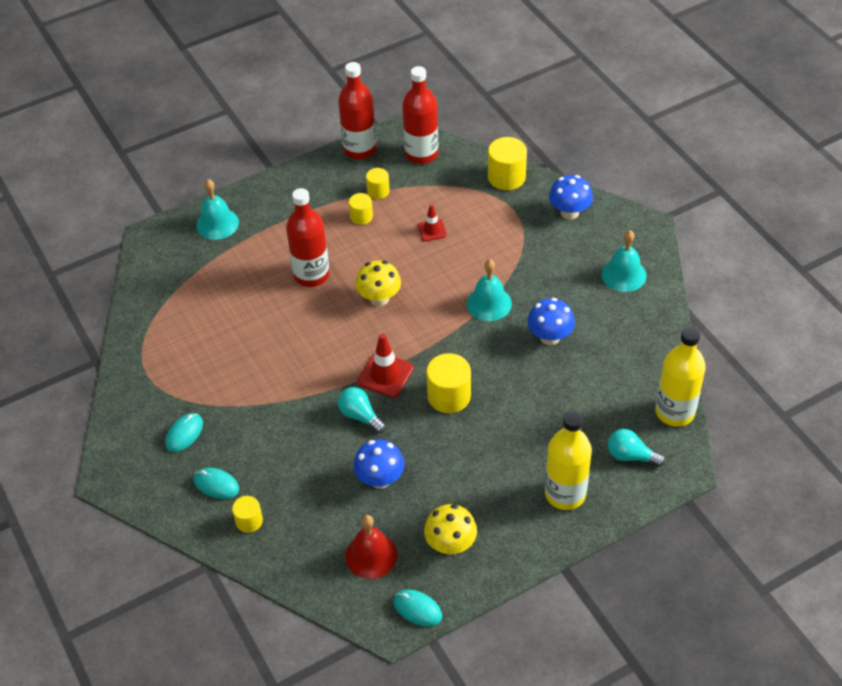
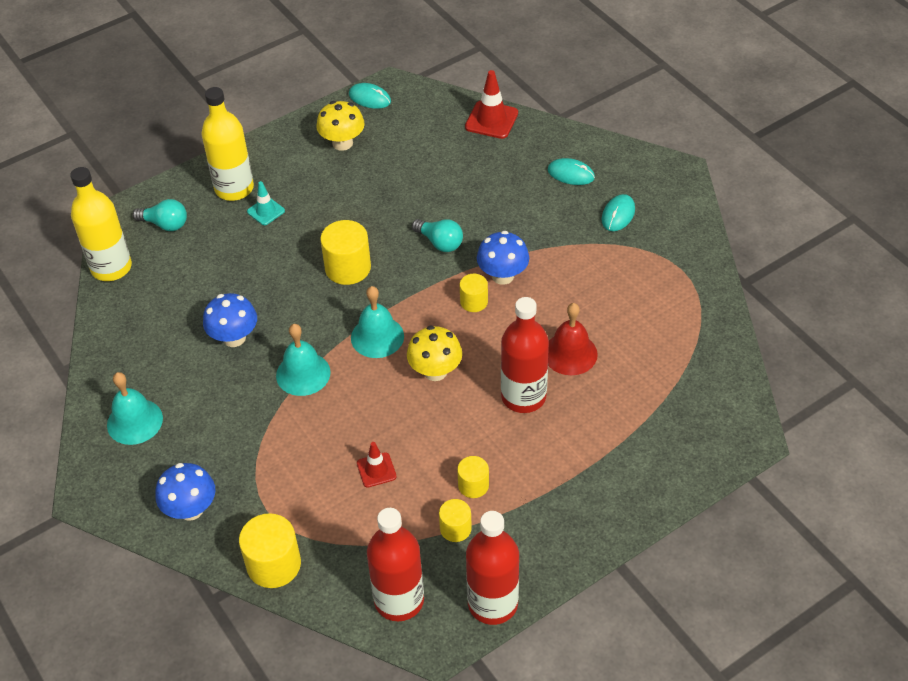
camera: 175 degrees right, 0 degrees up
turquoise bell [196,179,239,240] -> turquoise bell moved to [351,286,404,358]
yellow cylinder [232,496,263,533] -> yellow cylinder moved to [460,274,488,312]
red bell [345,515,397,579] -> red bell moved to [548,303,598,375]
blue mushroom [353,440,404,489] -> blue mushroom moved to [477,231,529,285]
red traffic cone [357,334,414,398] -> red traffic cone moved to [465,70,518,139]
none -> turquoise traffic cone [247,181,285,225]

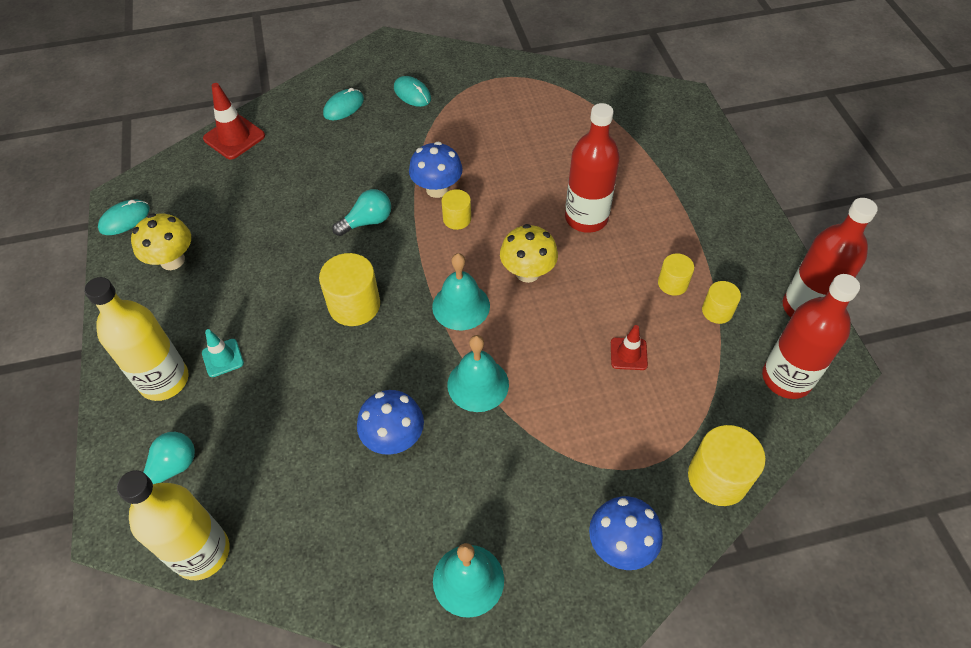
camera: 70 degrees left, 5 degrees up
red bell [548,303,598,375] -> none

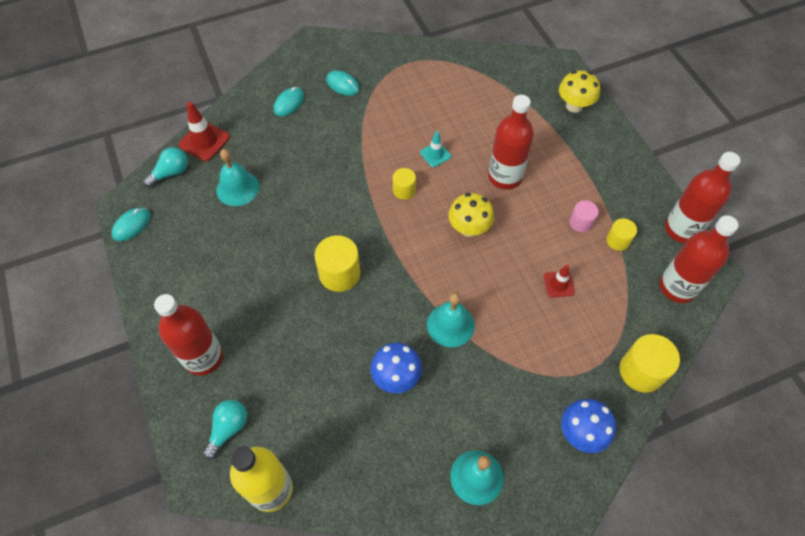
camera: 10 degrees left, 5 degrees up
yellow bottle [84,277,189,401] -> red bottle [154,294,223,375]
yellow mushroom [131,213,191,270] -> yellow mushroom moved to [559,70,600,113]
turquoise traffic cone [202,329,244,377] -> turquoise traffic cone moved to [420,131,451,167]
turquoise light bulb [332,189,391,236] -> turquoise light bulb moved to [143,147,188,188]
blue mushroom [409,142,463,198] -> none
turquoise bell [432,253,490,330] -> turquoise bell moved to [216,149,259,206]
yellow cylinder [658,253,694,296] -> pink cylinder [570,200,599,233]

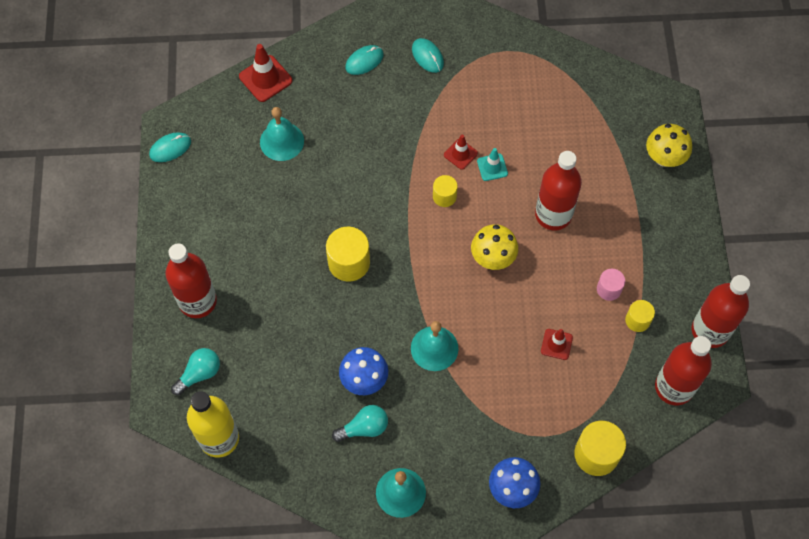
camera: 20 degrees right, 5 degrees up
turquoise light bulb [143,147,188,188] -> turquoise light bulb moved to [332,405,388,442]
none -> red traffic cone [444,135,478,170]

